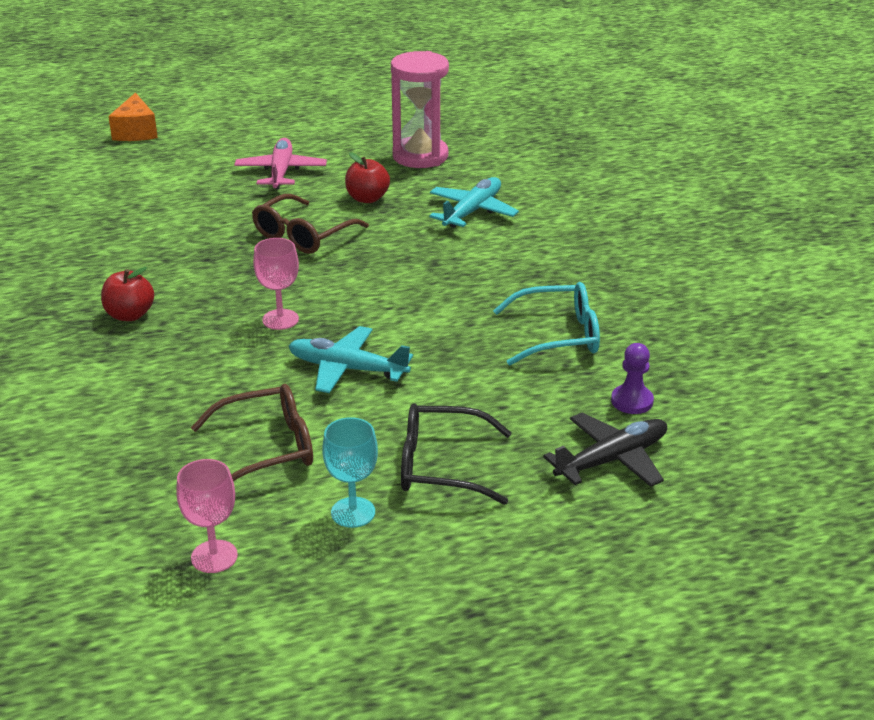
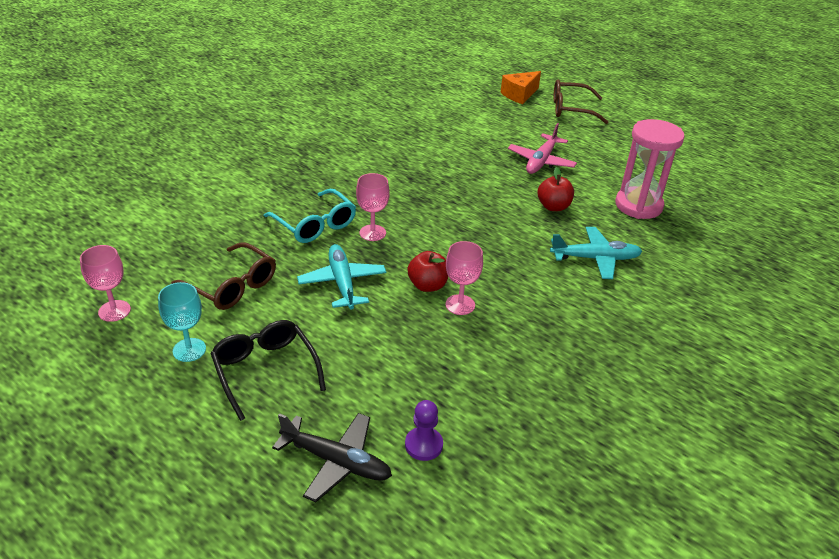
camera: 55 degrees right, 5 degrees up
red apple [101,267,154,321] -> red apple moved to [408,251,448,292]
pink plane [234,138,327,189] -> pink plane turned 150 degrees clockwise [508,123,577,174]
brown glasses [252,194,369,254] -> brown glasses moved to [554,79,608,124]
turquoise glasses [493,282,600,365] -> turquoise glasses moved to [264,189,356,243]
none -> pink goblet [446,241,483,315]

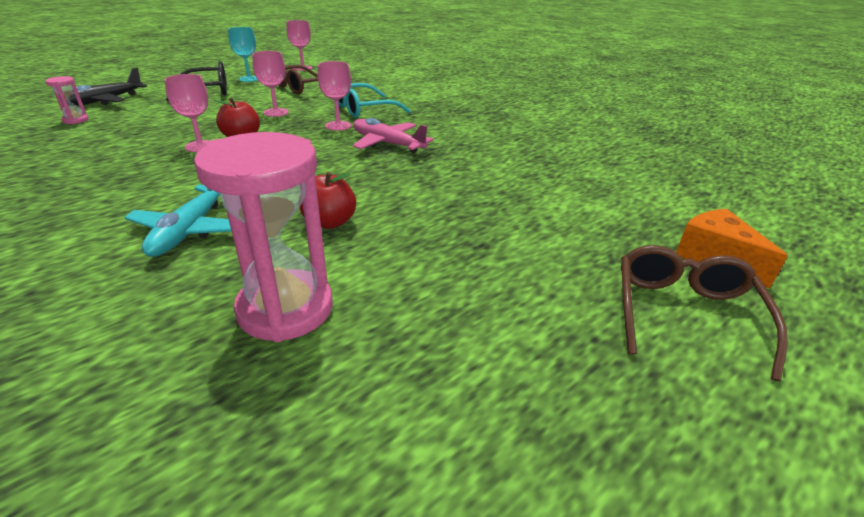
camera: 100 degrees right, 5 degrees down
turquoise plane [297,244,386,309] -> pink goblet [252,51,289,117]
purple pawn [405,400,443,461] -> pink hourglass [45,76,89,124]
pink plane [508,123,577,174] -> pink plane moved to [353,118,434,153]

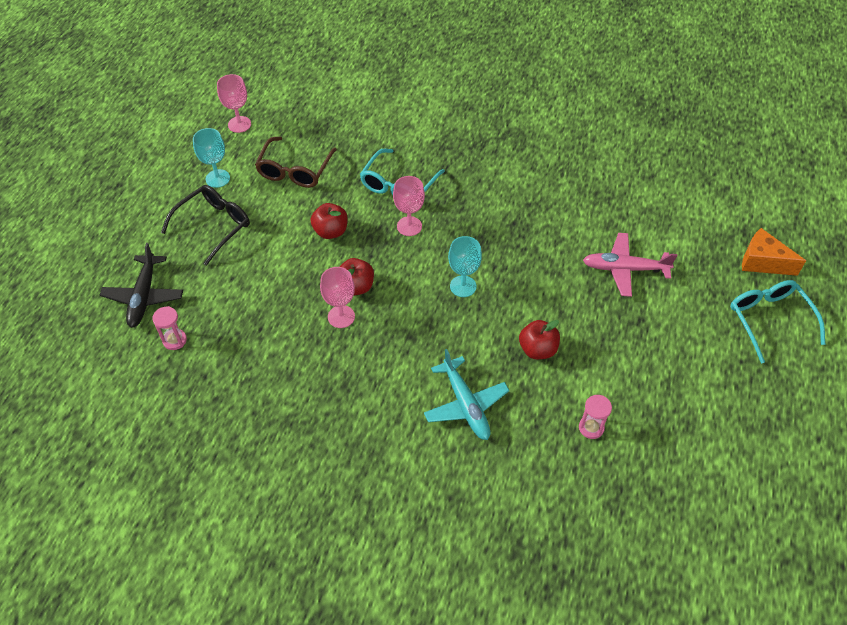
camera: 30 degrees left, 20 degrees up
pink hourglass [194,132,333,342] -> pink hourglass [579,395,612,439], size x0.45
pink goblet [252,51,289,117] -> red apple [311,203,348,239]
pink plane [353,118,434,153] -> pink plane moved to [583,233,677,297]
brown glasses [621,245,788,381] -> turquoise glasses [730,280,826,363]
none -> turquoise goblet [448,236,482,297]

